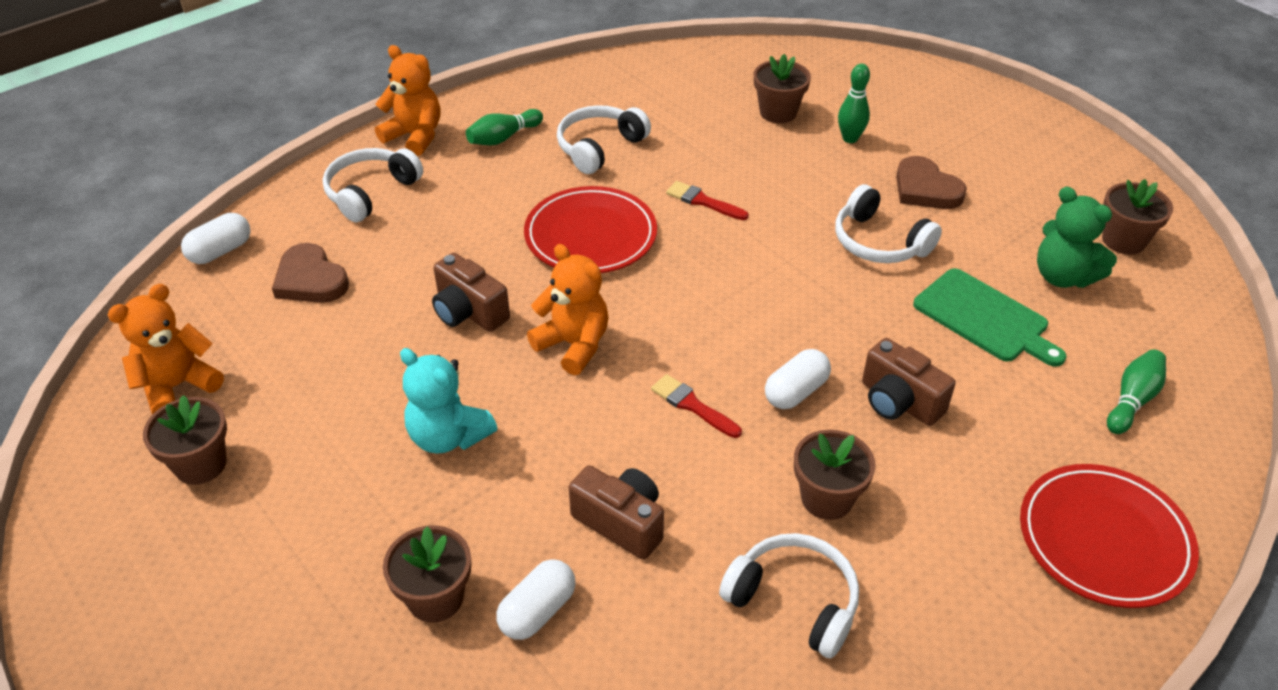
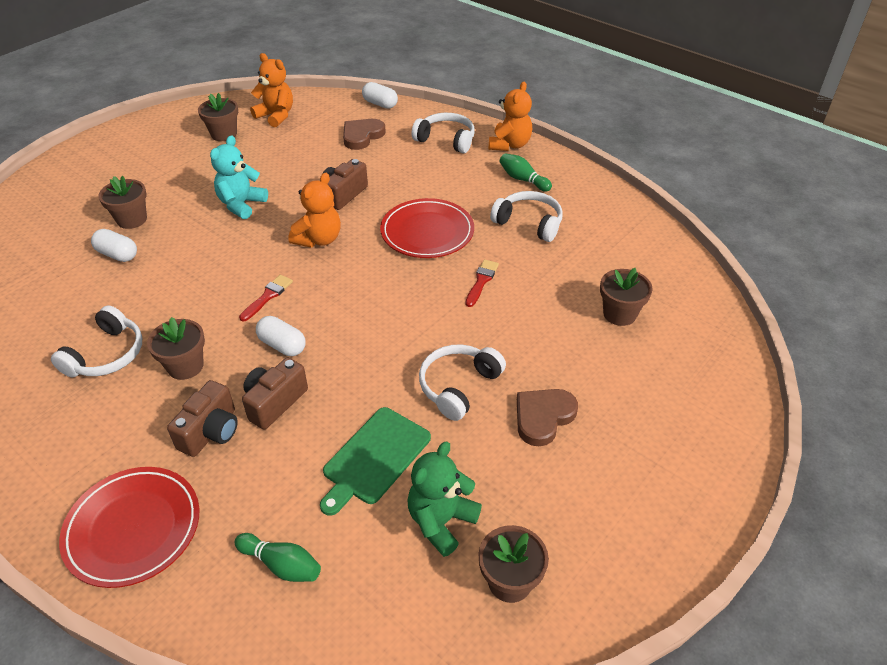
camera: 80 degrees right, 0 degrees up
brown camera [569,465,664,560] -> brown camera moved to [167,380,238,457]
green bowling pin [838,64,870,143] -> none

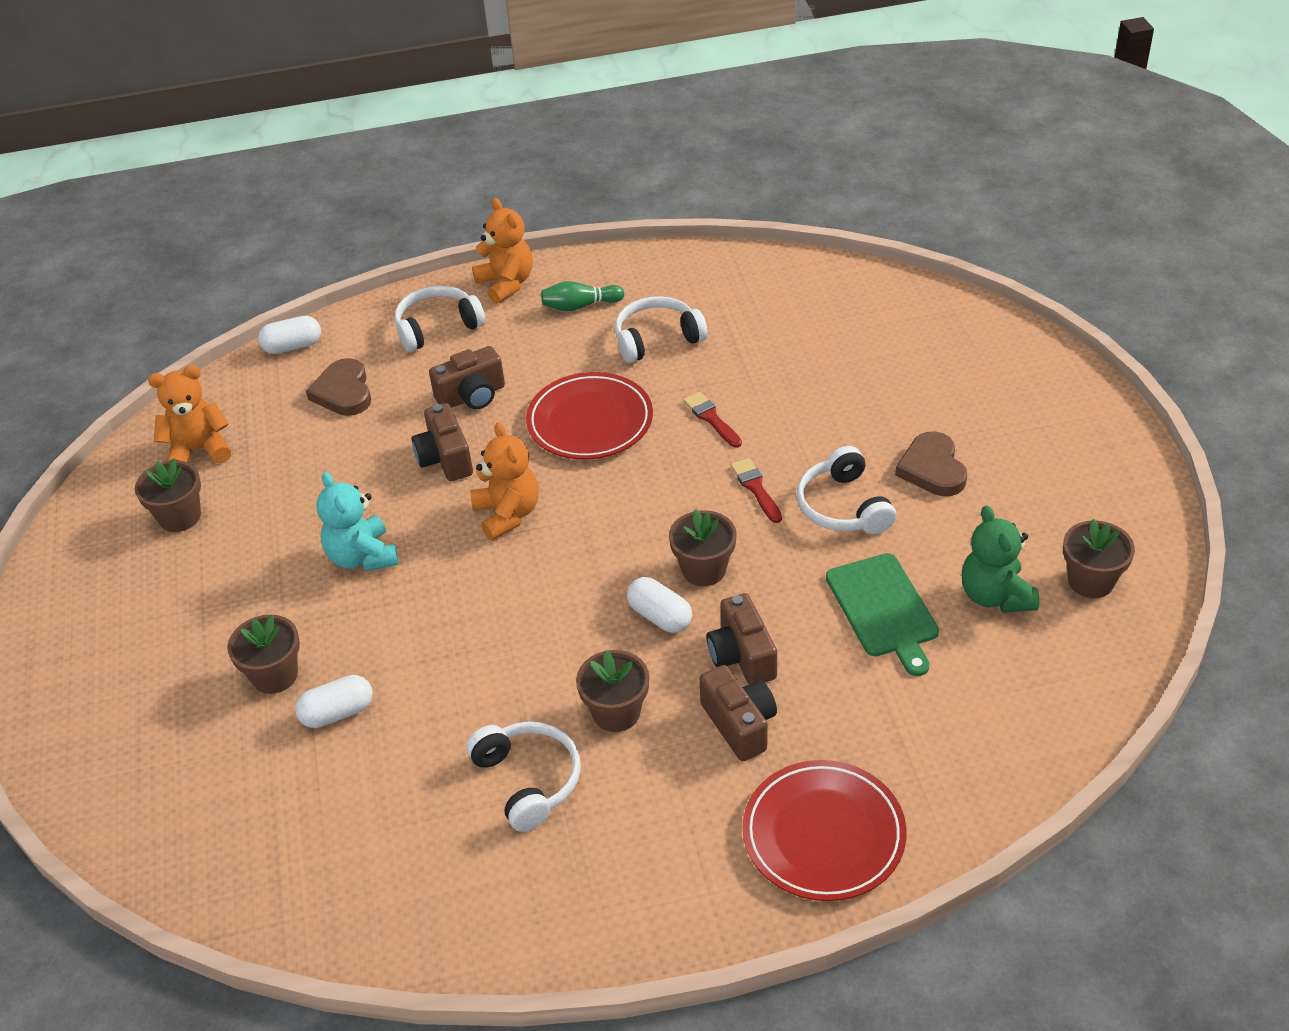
camera: 50 degrees left, 0 degrees up
green bowling pin [235,533,321,582] -> none
red brush [239,275,293,322] -> red brush moved to [730,458,782,523]
white capsule [256,316,306,356] -> white capsule turned 60 degrees clockwise [627,577,692,633]
brown flower pot [600,268,653,326] -> brown flower pot moved to [669,509,737,586]
none -> brown camera [429,346,505,409]

